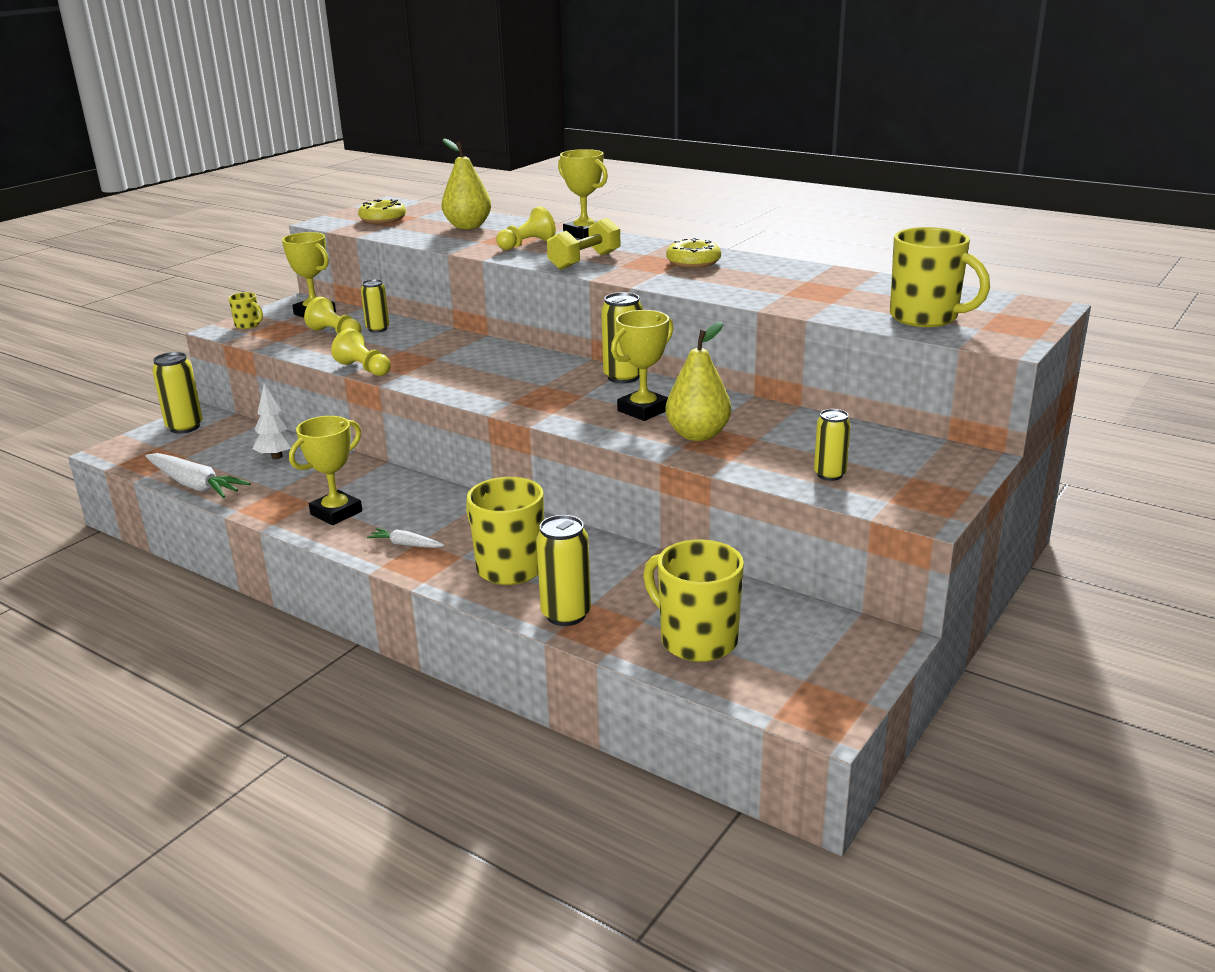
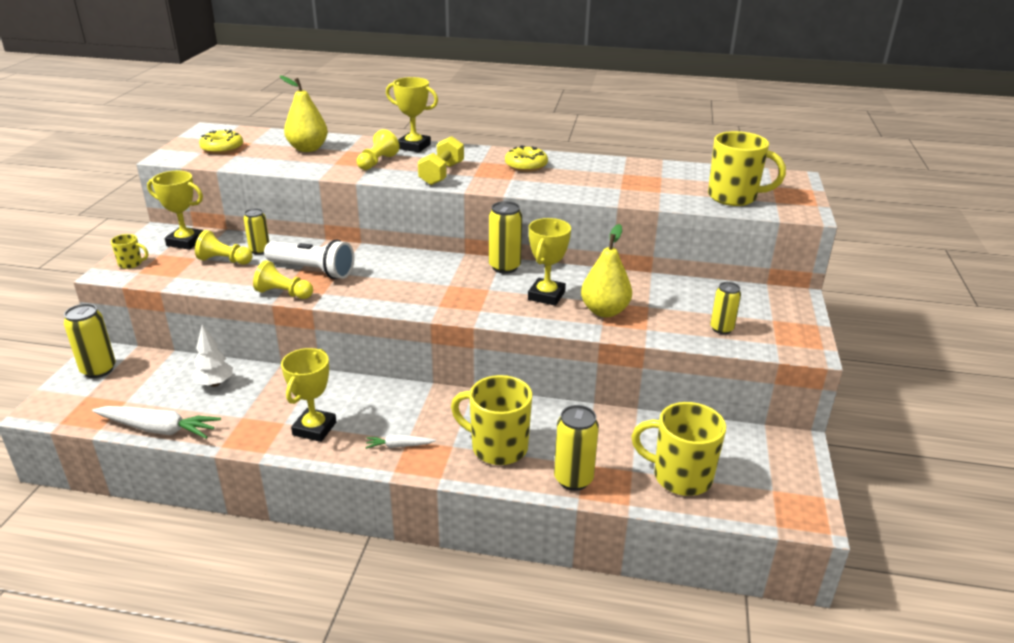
camera: 25 degrees left, 5 degrees up
none -> white flashlight [264,239,354,279]

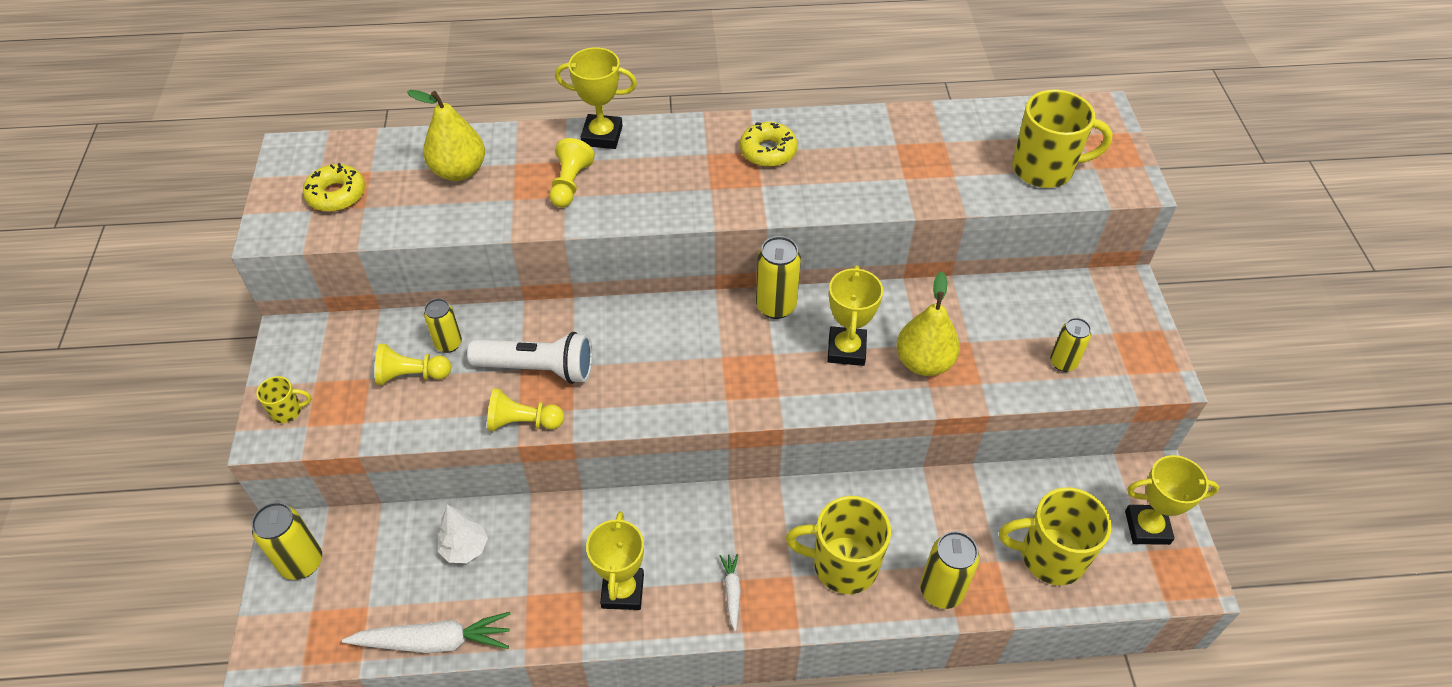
camera: 15 degrees left, 20 degrees up
yellow trophy [147,171,204,250] -> yellow trophy moved to [1125,455,1219,545]
white carrot [366,435,436,449] -> white carrot turned 105 degrees clockwise [720,554,741,631]
yellow dumbbell [418,136,464,185] -> none

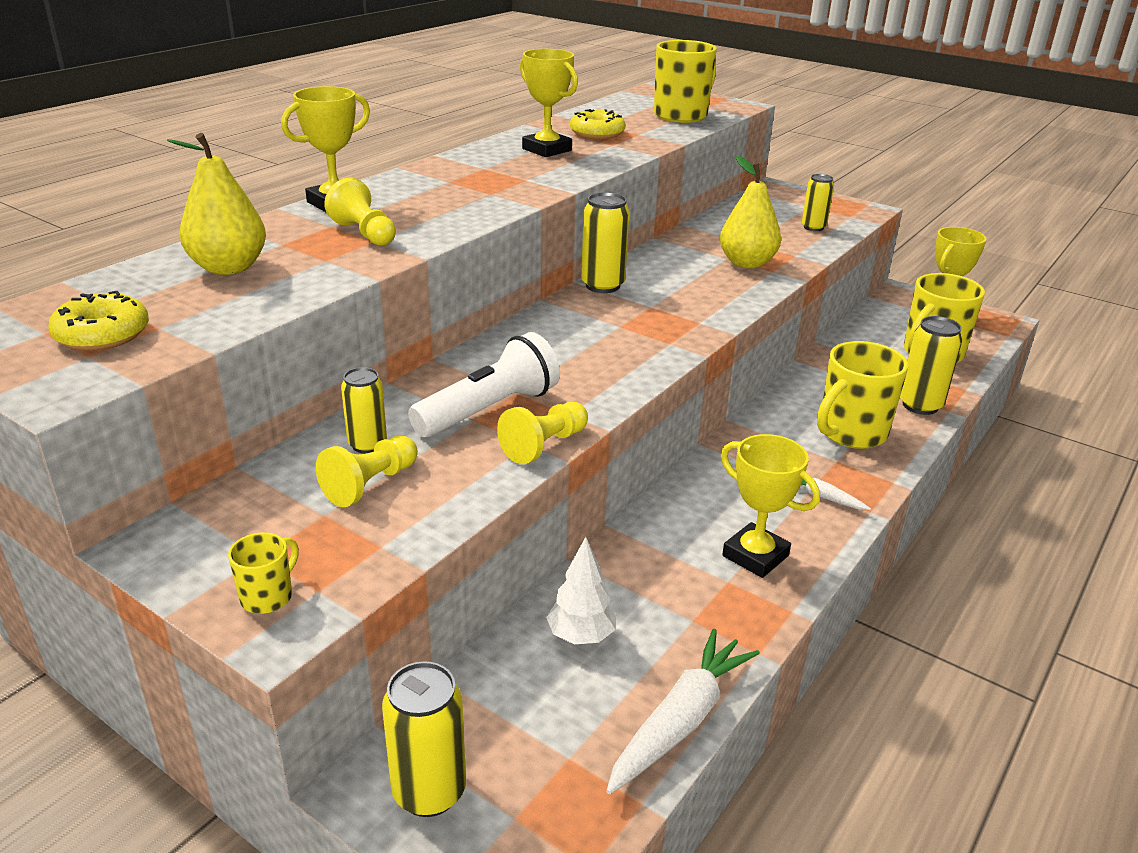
camera: 50 degrees left, 20 degrees down
yellow donut [740,122,798,167] -> yellow donut moved to [570,109,626,139]
yellow trophy [827,265,883,366] -> yellow trophy moved to [520,49,578,157]

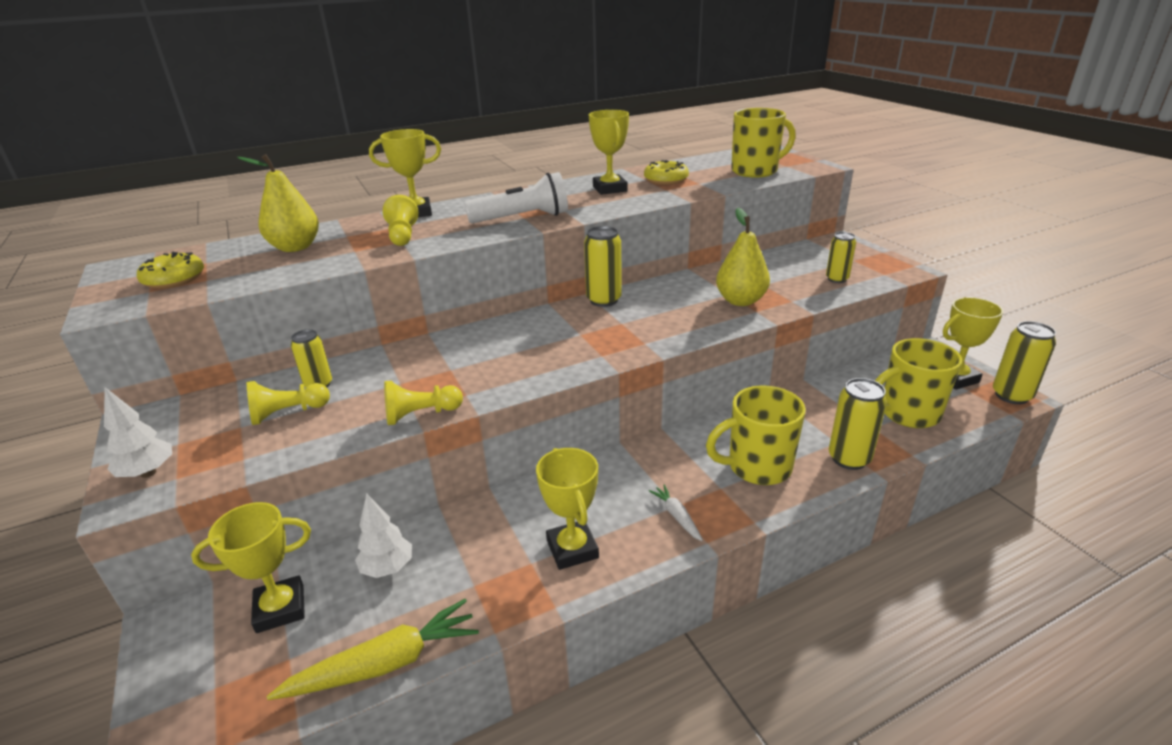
camera: 30 degrees right, 0 degrees up
yellow mug [228,532,299,614] -> white tree [104,387,172,478]
yellow can [382,661,466,817] -> yellow can moved to [993,321,1056,404]
white flashlight [408,332,560,437] -> white flashlight moved to [464,172,568,223]
white carrot [606,629,760,794] -> yellow carrot [267,599,479,700]
none -> yellow trophy [191,502,311,633]

